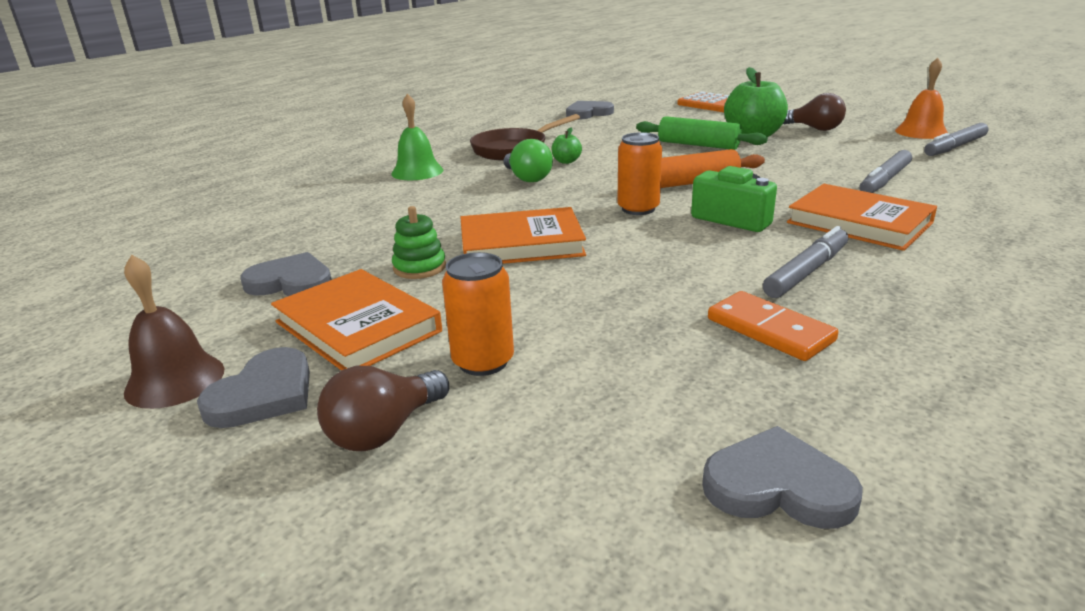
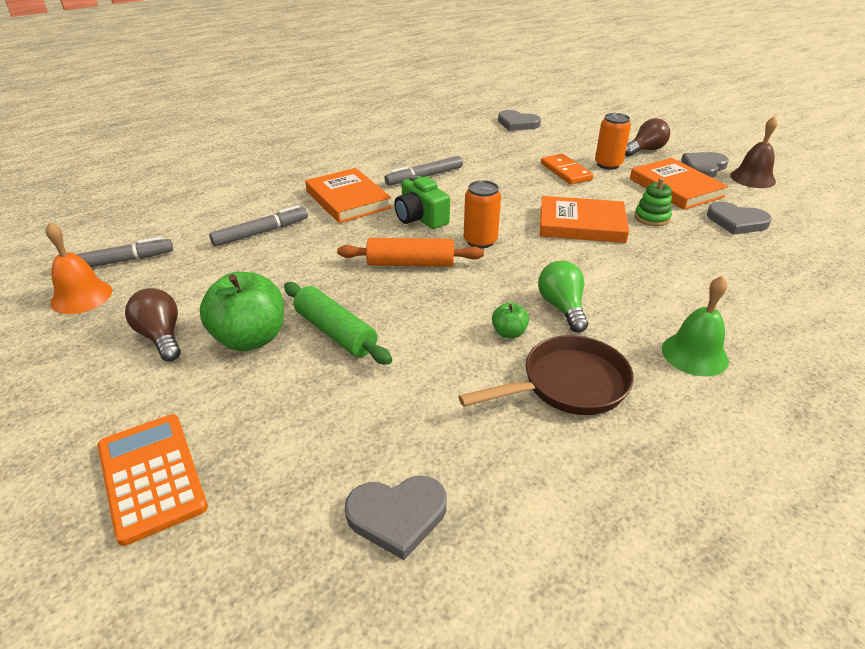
camera: 165 degrees left, 10 degrees up
orange domino [708,291,838,361] -> orange domino moved to [541,154,593,185]

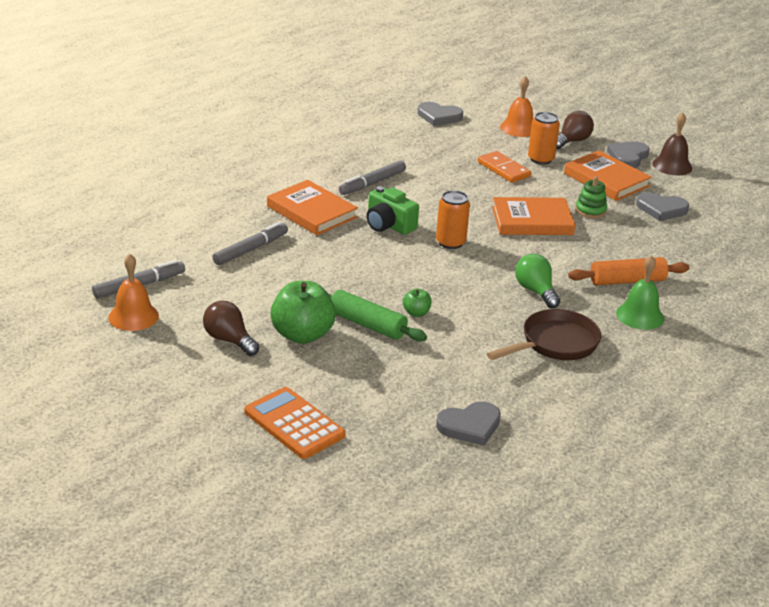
camera: 15 degrees left, 5 degrees down
orange rolling pin [337,238,484,267] -> orange rolling pin moved to [568,257,689,286]
green apple [492,302,529,338] -> green apple moved to [403,288,432,317]
none -> orange bell [500,76,533,137]

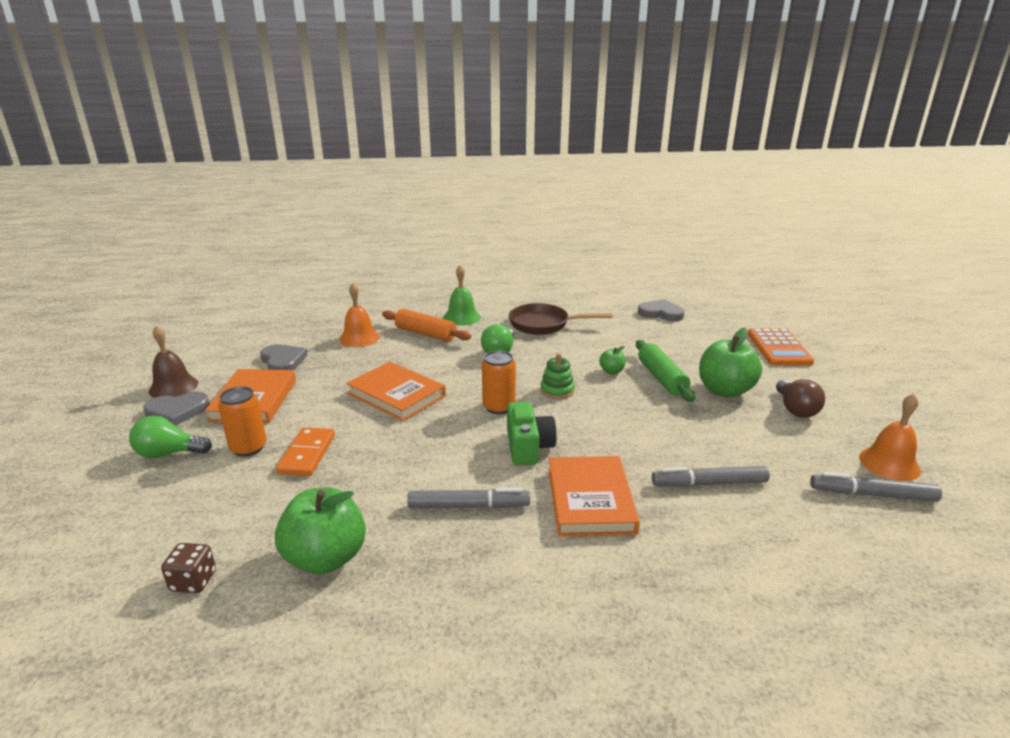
camera: 135 degrees left, 5 degrees down
grey heart [417,102,463,126] -> brown dice [161,543,216,593]
orange bell [500,76,533,137] -> orange bell moved to [339,283,380,347]
brown light bulb [556,111,594,149] -> green light bulb [129,416,212,458]
green stacking toy [575,176,607,218] -> green stacking toy moved to [540,353,575,399]
none -> green apple [275,487,366,574]

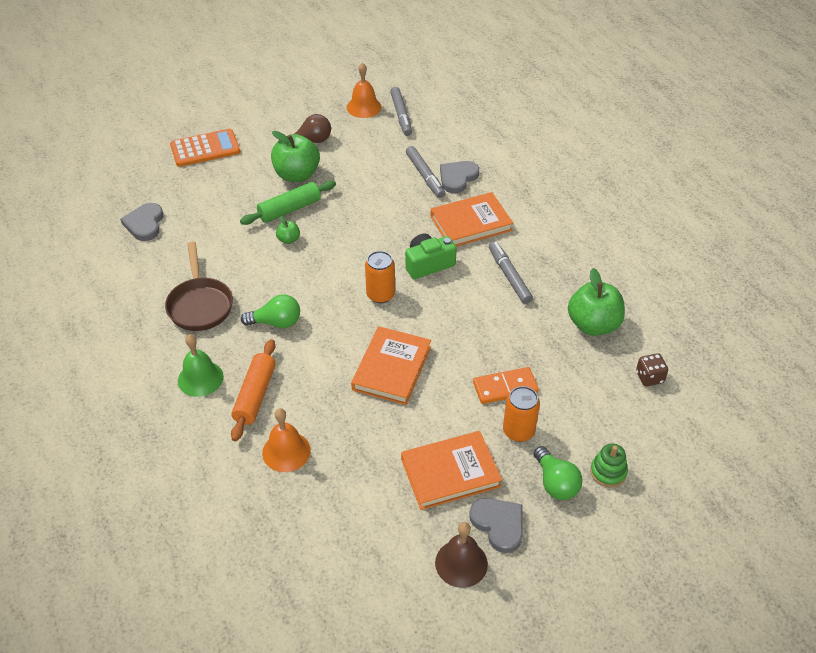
camera: 110 degrees left, 20 degrees up
grey heart [260,344,308,370] -> grey heart moved to [440,161,479,193]
green stacking toy [540,353,575,399] -> green stacking toy moved to [590,443,628,487]

